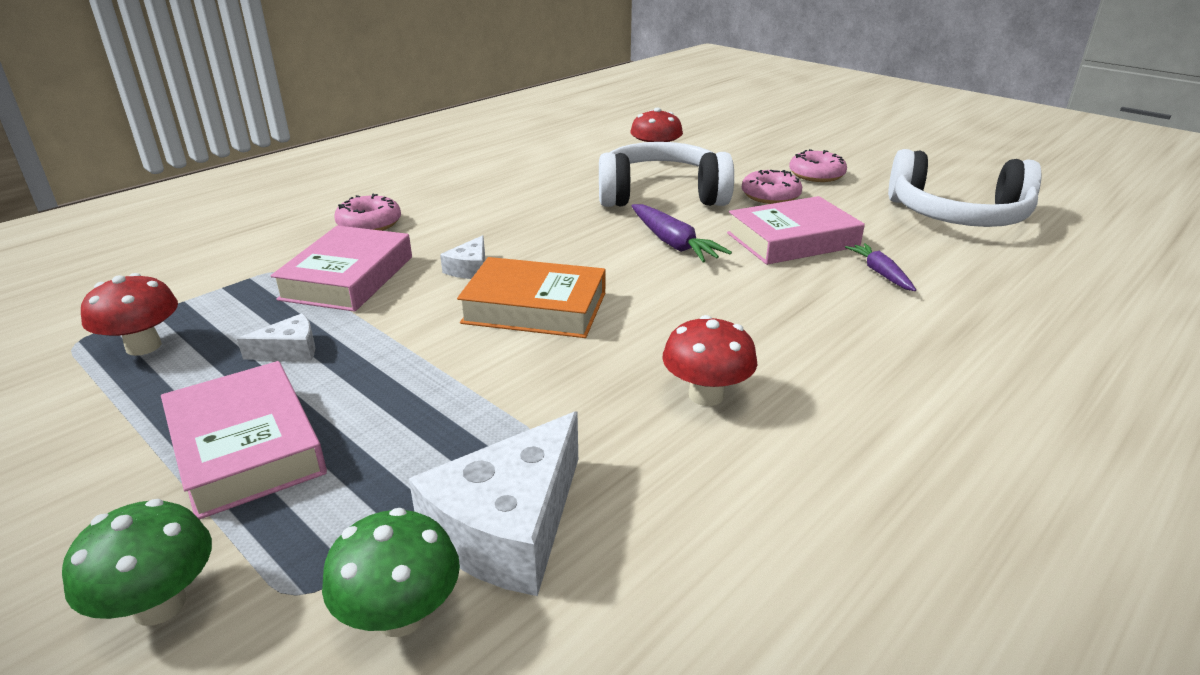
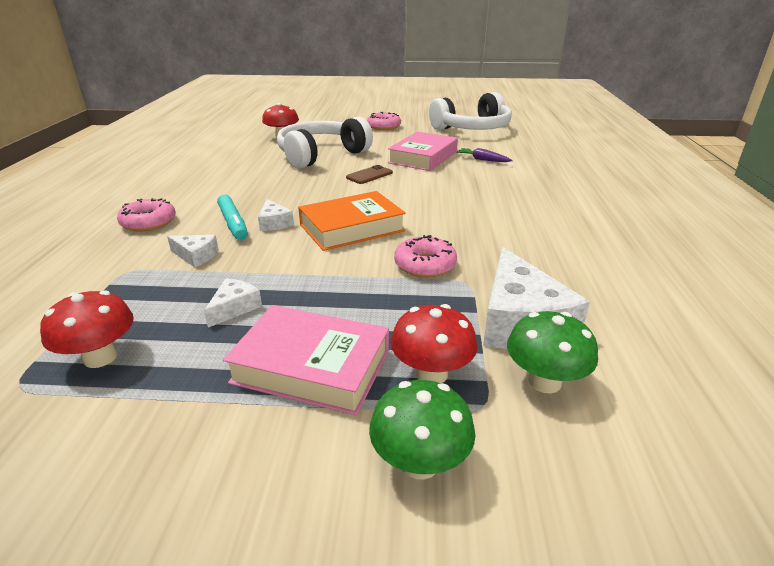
camera: 40 degrees left, 0 degrees up
pink book [271,226,412,312] -> white cheese [167,235,219,267]
purple carrot [632,204,732,263] -> brown phone [346,165,393,184]
red mushroom [662,315,757,406] -> red mushroom moved to [391,304,477,383]
pink donut [742,170,802,204] -> pink donut moved to [394,235,457,277]
none -> turquoise marker [217,195,248,240]

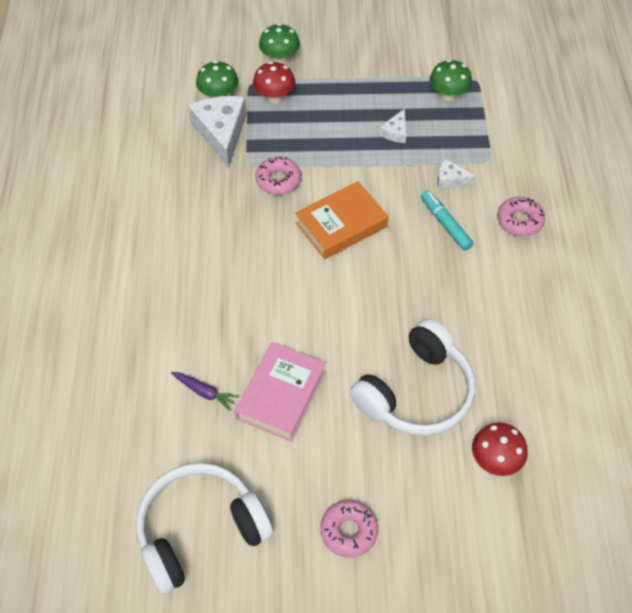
camera: 175 degrees right, 25 degrees up
red mushroom [40,290,134,368] -> green mushroom [430,60,472,101]
pink book [223,305,389,415] -> none
white cheese [258,199,294,231] -> none
brown phone [346,165,393,184] -> none

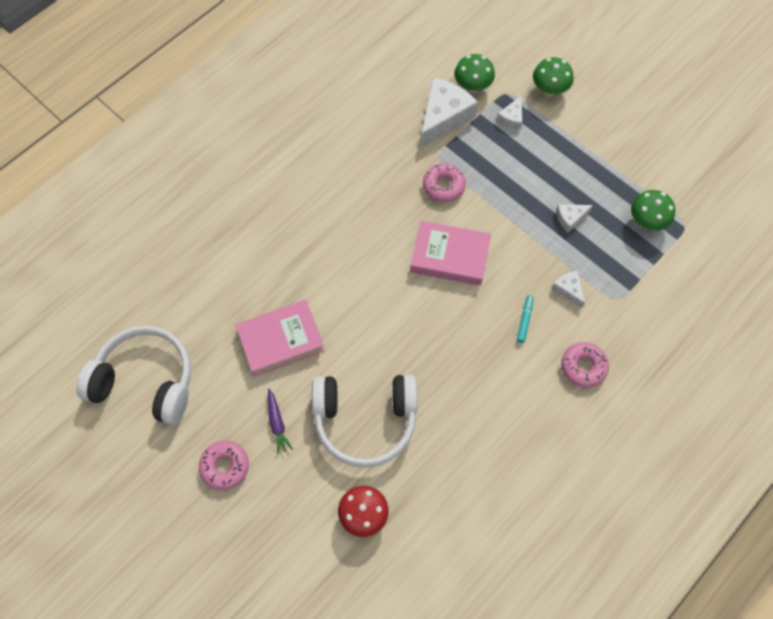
camera: 45 degrees right, 10 degrees up
purple carrot [171,372,239,411] -> purple carrot moved to [268,389,293,454]
red mushroom [253,62,295,103] -> white cheese [497,95,522,130]
orange book [295,181,388,260] -> pink book [410,221,491,286]
turquoise marker [421,190,473,251] -> turquoise marker [517,295,534,343], size x0.66

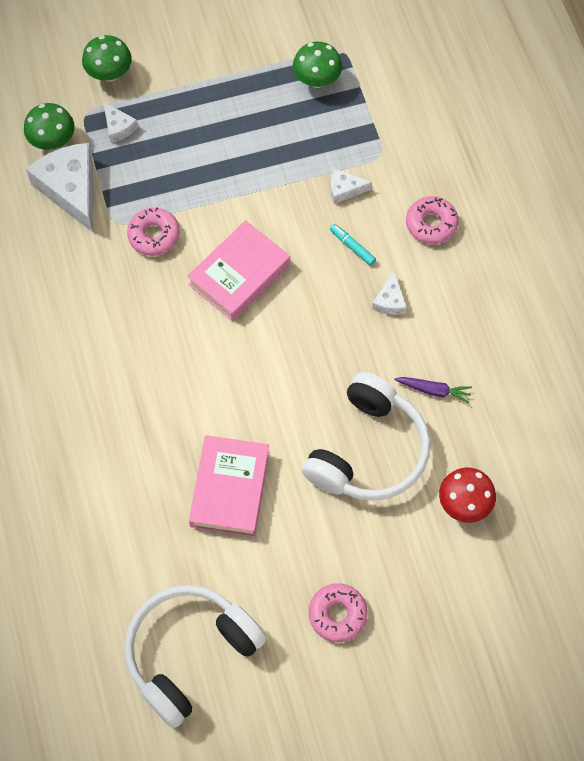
camera: 60 degrees left, 0 degrees up
purple carrot [268,389,293,454] -> purple carrot moved to [394,377,472,404]
white cheese [556,204,593,232] -> white cheese moved to [372,271,407,315]

